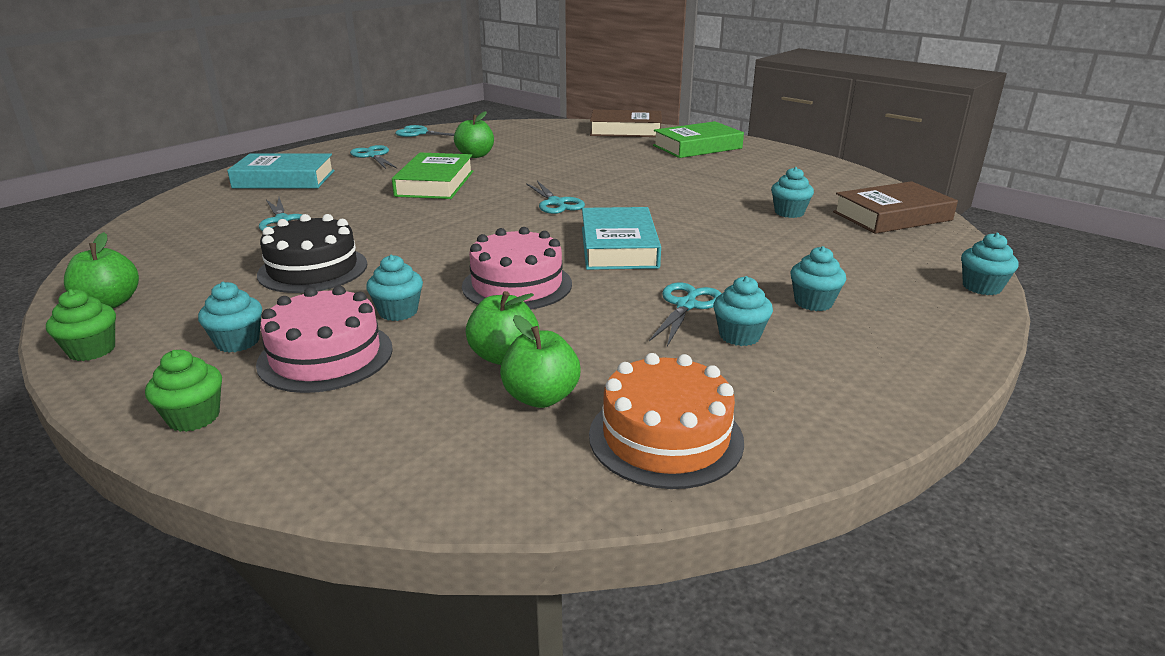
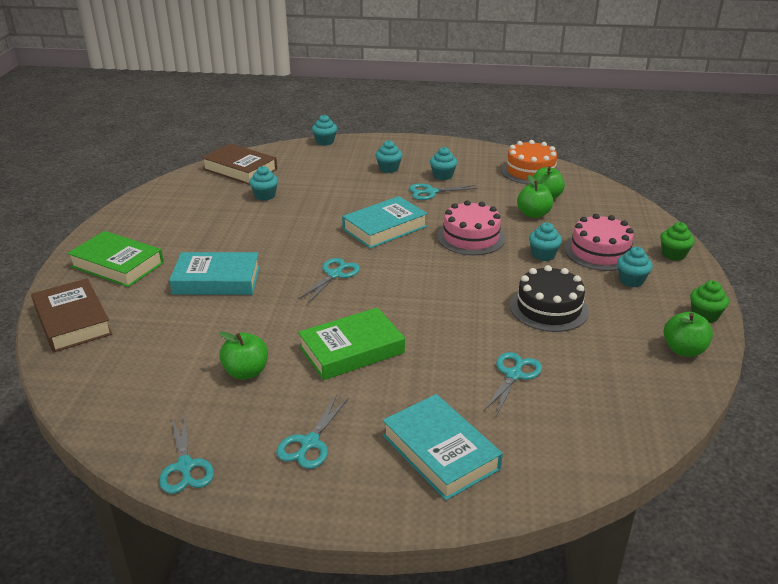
camera: 125 degrees left, 5 degrees up
none -> turquoise book [169,252,260,295]

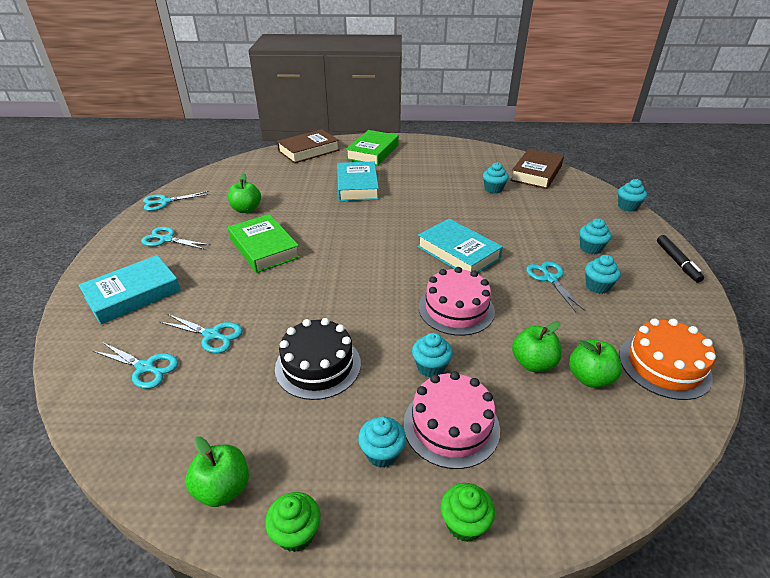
camera: 85 degrees right, 5 degrees up
turquoise scissors [298,258,360,303] -> turquoise scissors moved to [93,342,178,389]
none -> black marker [657,235,704,283]

